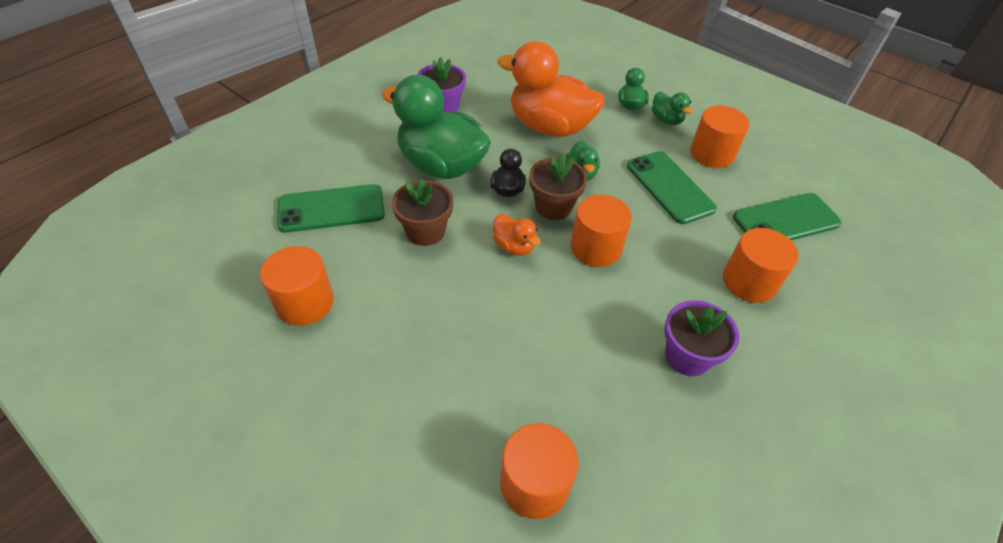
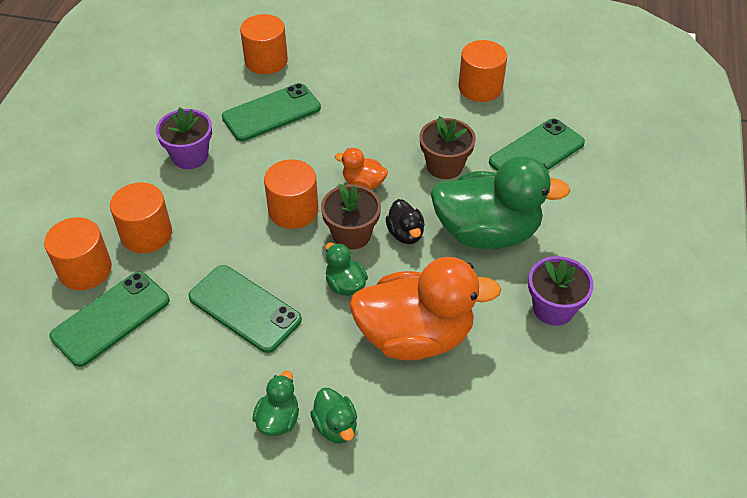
camera: 155 degrees right, 0 degrees up
green duck [652,92,692,125] -> green duck turned 75 degrees clockwise [252,371,299,436]
orange cylinder [690,105,750,168] -> orange cylinder moved to [44,217,112,290]
none -> green phone [222,83,321,141]

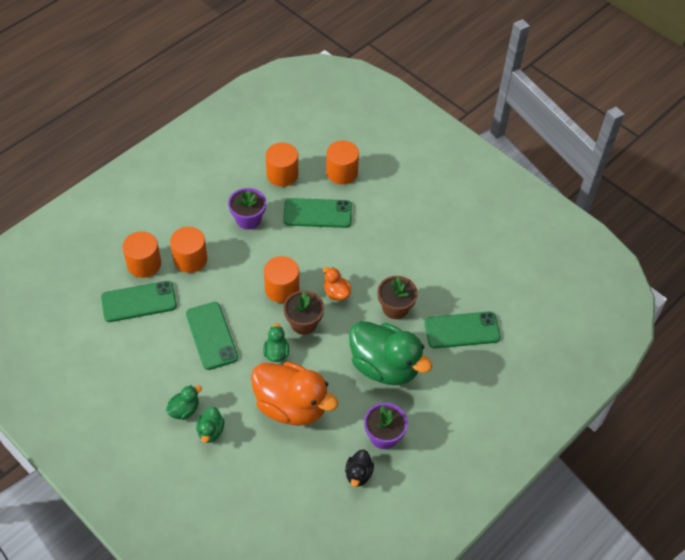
camera: 30 degrees right, 5 degrees up
black duck [386,199,425,244] -> black duck moved to [345,449,374,487]
orange cylinder [459,40,507,102] -> orange cylinder moved to [266,143,298,187]

